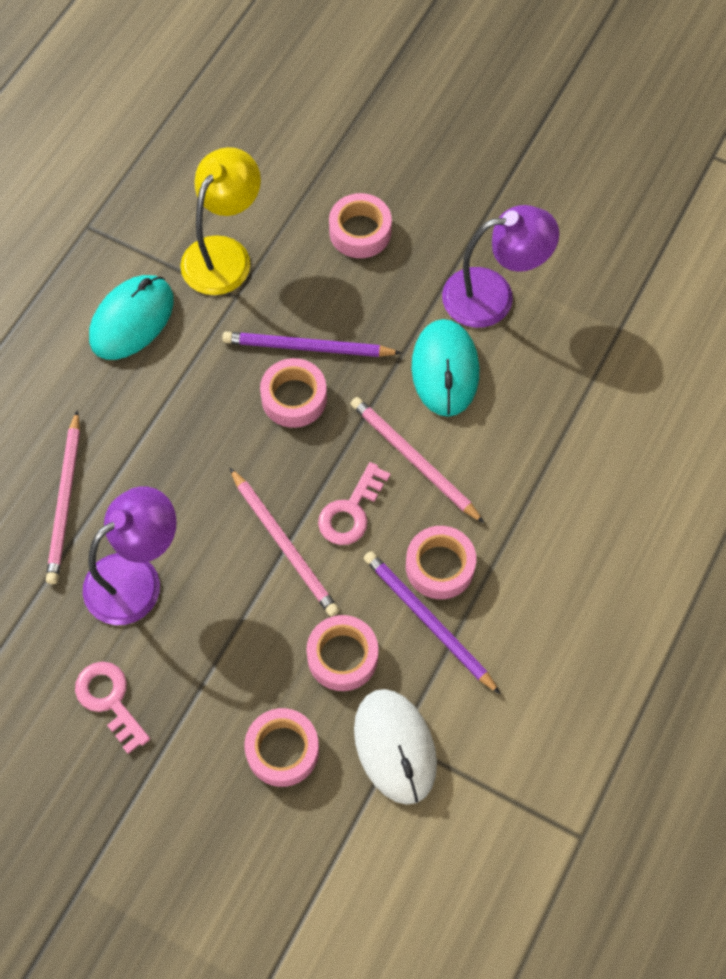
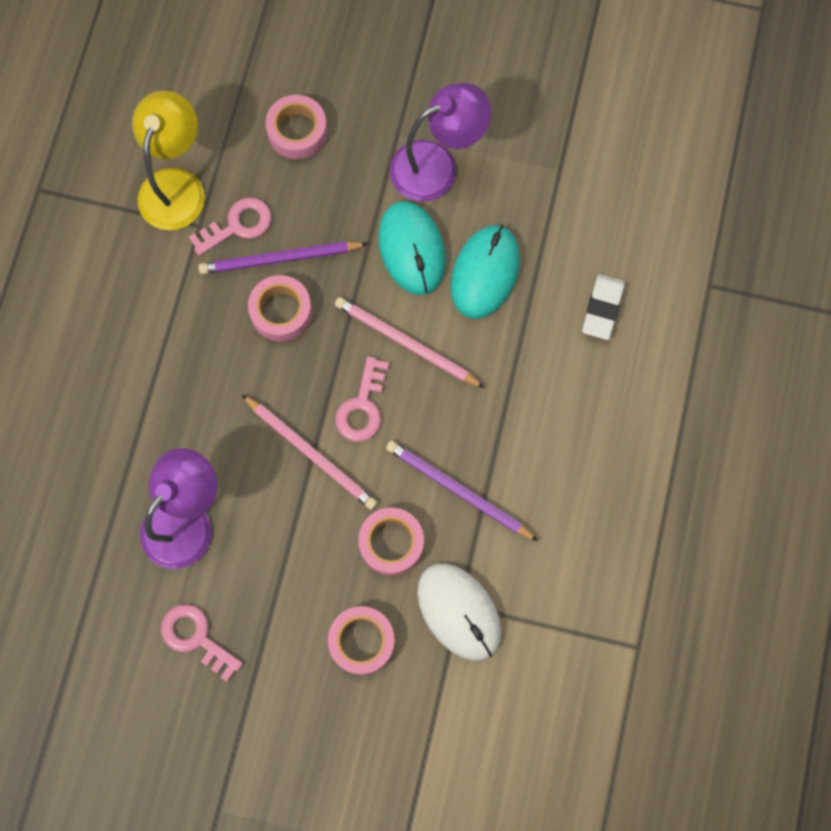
camera: 15 degrees left, 10 degrees up
pink pencil [46,410,80,584] -> none
turquoise mouse [89,275,174,360] -> turquoise mouse moved to [450,225,520,319]
pink tape [406,526,476,599] -> none
none -> pink key [189,198,271,256]
none -> white eraser [582,274,625,340]

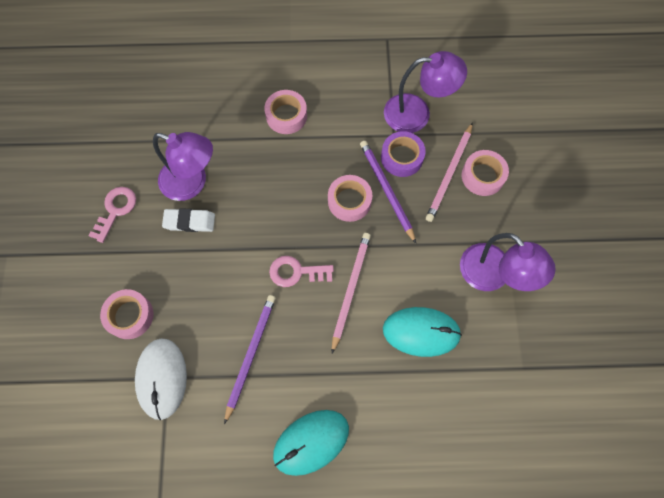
camera: 75 degrees right, 5 degrees down
yellow lamp [132,90,205,230] -> purple lamp [384,51,467,133]
pink key [189,198,271,256] -> purple tape [381,131,426,177]
pink pencil [242,395,378,510] -> pink pencil moved to [426,122,473,222]
pink tape [358,508,424,575] -> pink tape moved to [264,90,307,134]
turquoise mouse [378,201,446,295] -> turquoise mouse moved to [273,410,349,476]
white mouse [417,563,501,661] -> white mouse turned 45 degrees counterclockwise [135,339,187,420]
white eraser [582,274,625,340] -> white eraser moved to [162,208,215,232]

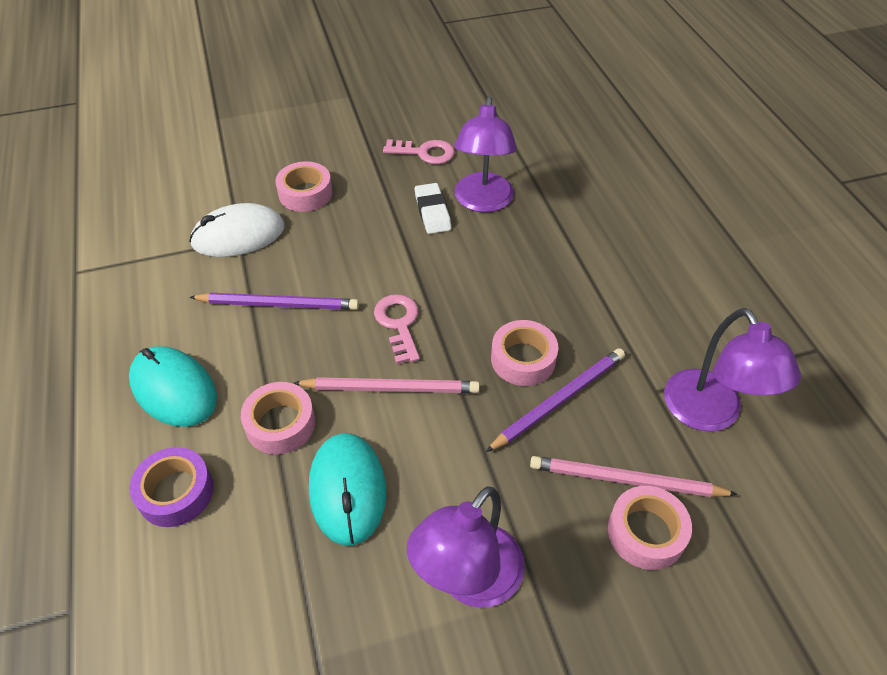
camera: 75 degrees right, 20 degrees down
pink tape [264,90,307,134] -> pink tape moved to [241,382,315,454]
purple tape [381,131,426,177] -> purple tape moved to [130,447,214,527]

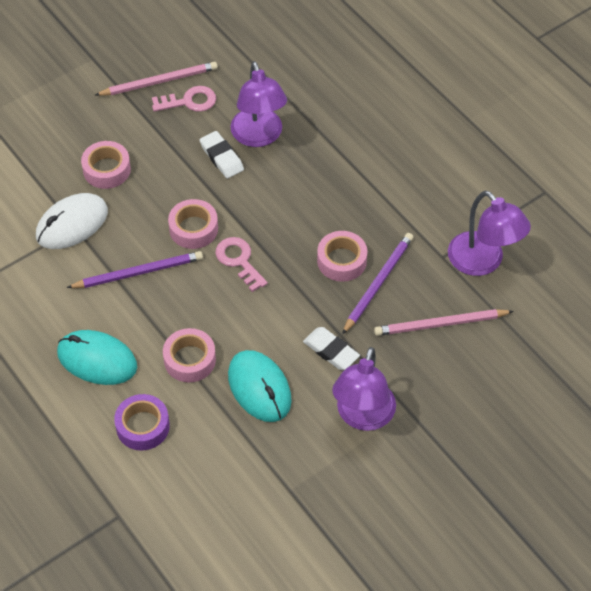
camera: 20 degrees left, 5 degrees up
pink pencil [293,377,480,393] -> pink pencil moved to [95,62,218,96]
pink tape [608,486,692,570] -> pink tape moved to [168,199,218,249]
none -> white eraser [303,327,360,370]

